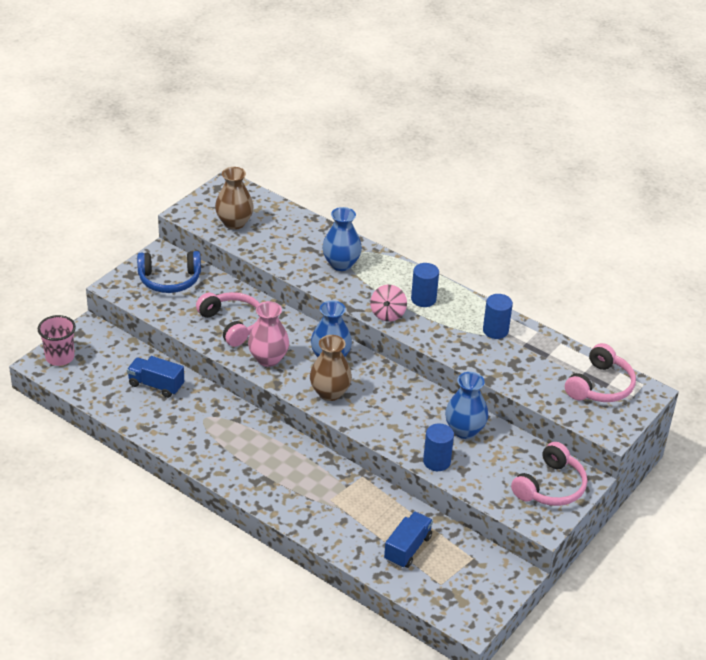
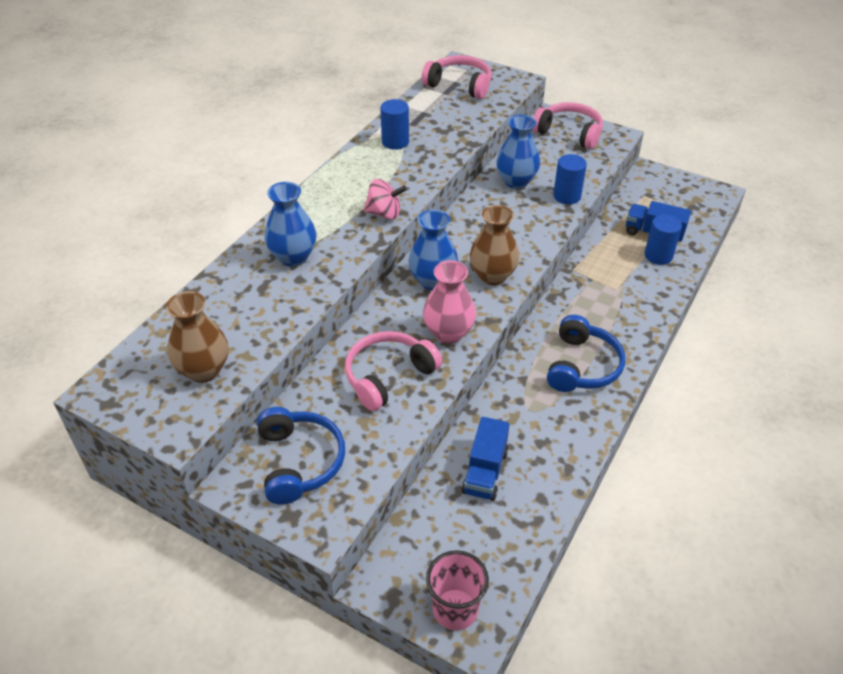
camera: 95 degrees left, 5 degrees up
blue cylinder [411,263,439,307] -> blue cylinder moved to [645,215,682,265]
none -> blue headphones [547,315,625,392]

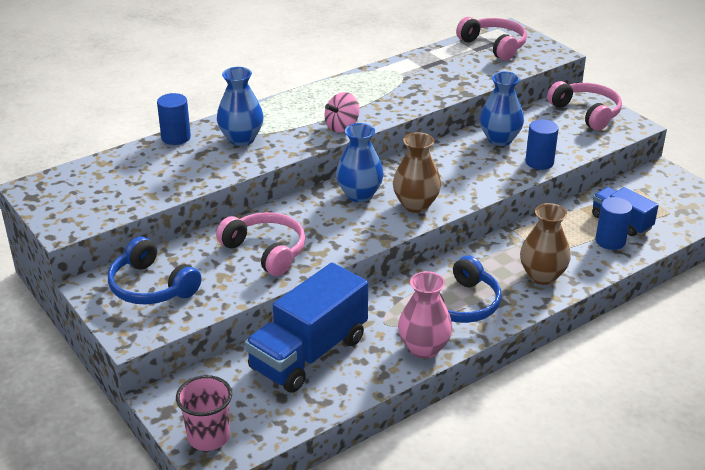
camera: 25 degrees right, 10 degrees down
brown vase [166,291,228,383] -> brown vase moved to [520,203,571,285]
blue headphones [257,407,345,504] -> blue headphones turned 120 degrees clockwise [108,237,201,305]
pink headphones [345,331,442,411] -> pink headphones turned 60 degrees clockwise [216,212,305,276]
pink spinning top [363,179,407,220] -> pink spinning top turned 105 degrees clockwise [325,92,359,133]
blue cylinder [380,99,409,150] -> blue cylinder moved to [157,93,191,145]
pink vase [423,260,476,344] -> pink vase moved to [398,271,452,359]
blue truck [462,417,510,501] -> blue truck [245,263,368,393], size x1.79

